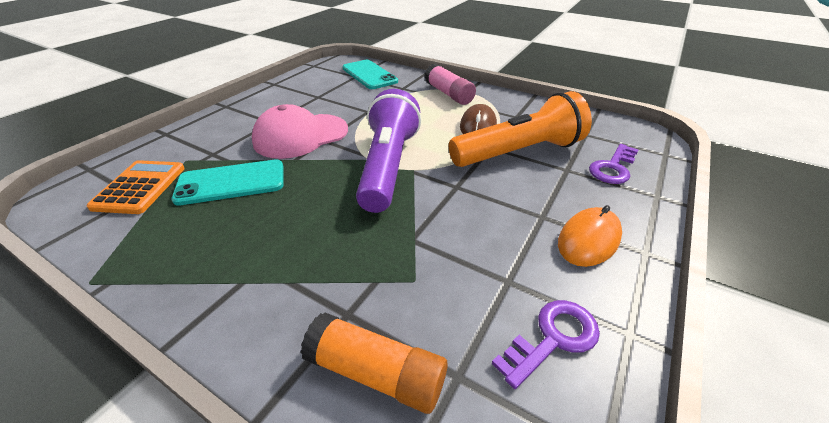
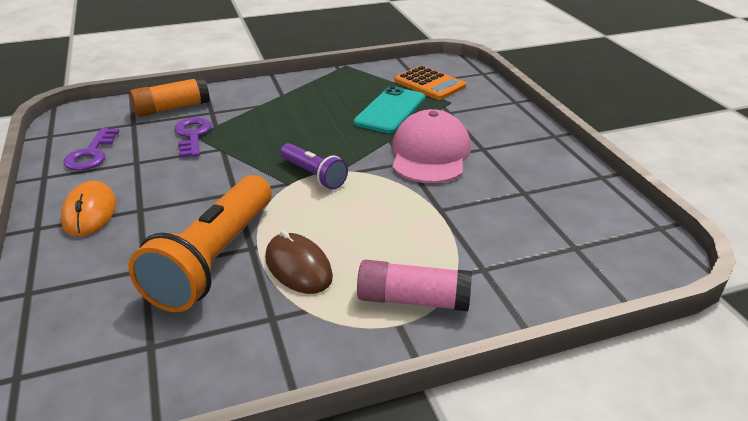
camera: 130 degrees right, 5 degrees down
turquoise phone [342,60,398,89] -> none
purple flashlight [356,89,421,213] -> purple flashlight [280,143,348,190], size x0.53
purple key [589,144,638,184] -> purple key moved to [175,117,212,158]

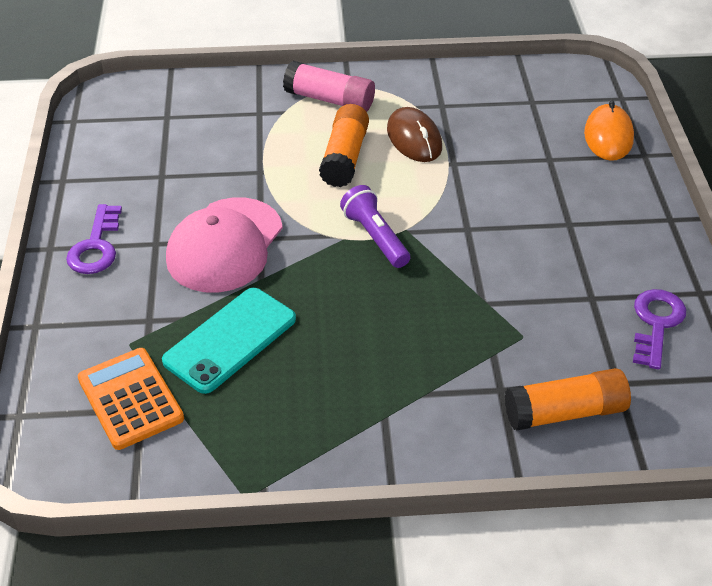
camera: 165 degrees left, 10 degrees up
orange mouse [61,181,116,237] -> orange mouse moved to [584,101,634,161]
orange flashlight [128,175,272,312] -> none
purple key [175,117,212,158] -> purple key moved to [66,204,122,274]
none -> orange glue stick [319,104,369,187]

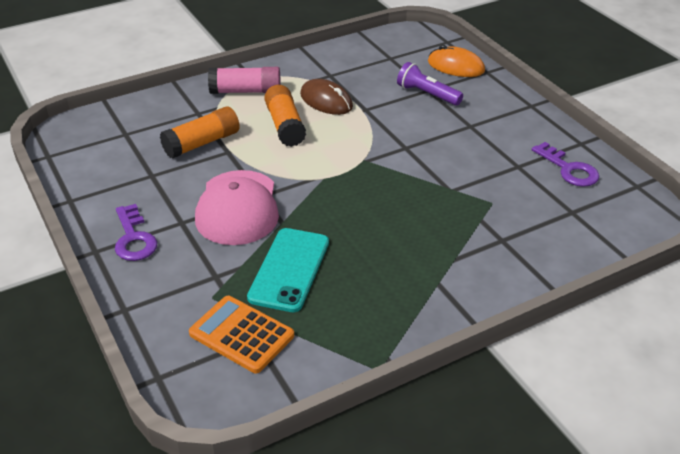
camera: 25 degrees left, 5 degrees down
purple flashlight [340,185,410,268] -> purple flashlight moved to [397,62,463,106]
orange glue stick [505,368,631,431] -> orange glue stick moved to [160,106,240,159]
orange mouse [584,101,634,161] -> orange mouse turned 45 degrees counterclockwise [428,45,485,77]
purple key [633,289,686,370] -> purple key turned 150 degrees clockwise [532,142,599,187]

